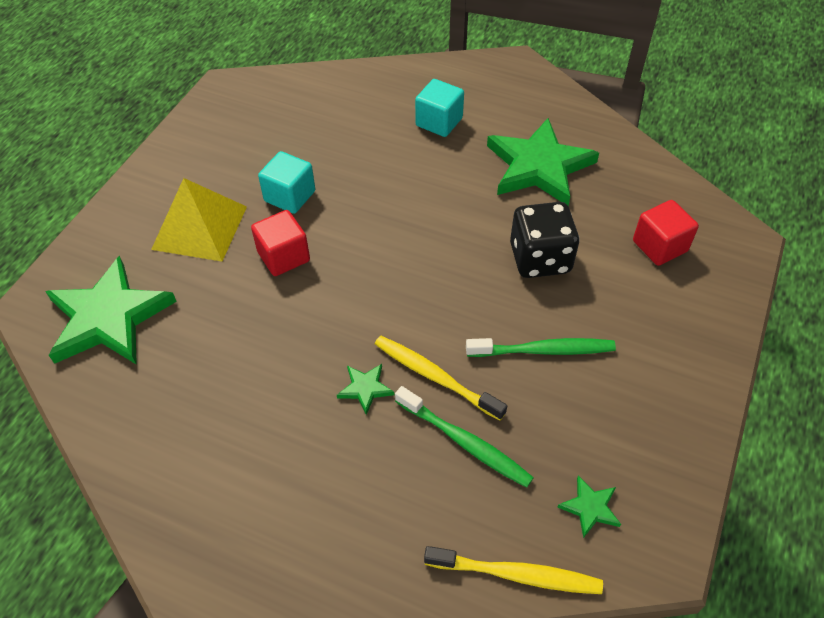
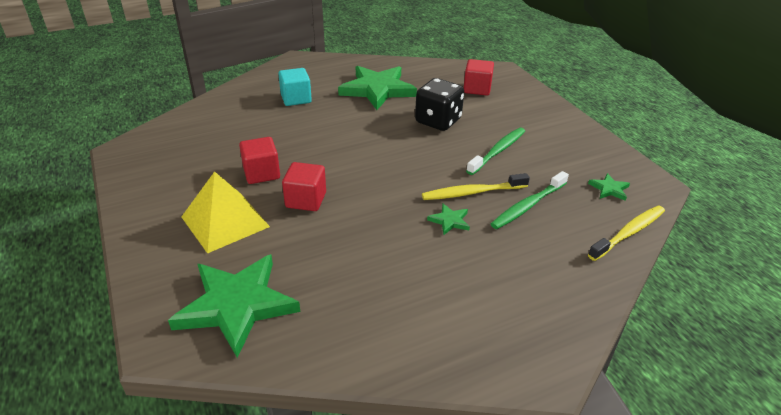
camera: 50 degrees left, 15 degrees down
turquoise cube [258,151,315,214] -> red cube [239,137,280,184]
green toothbrush [395,386,534,488] -> green toothbrush turned 150 degrees clockwise [491,171,569,229]

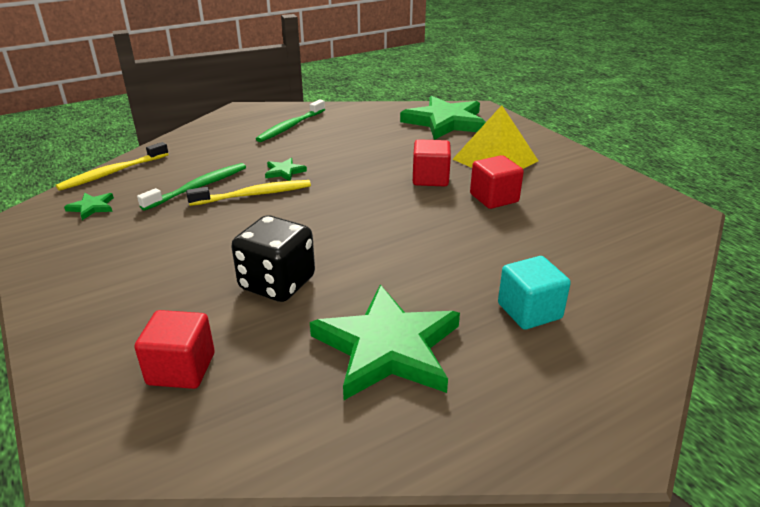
camera: 175 degrees right, 5 degrees down
green toothbrush [466,128,525,175] -> green toothbrush moved to [256,99,325,142]

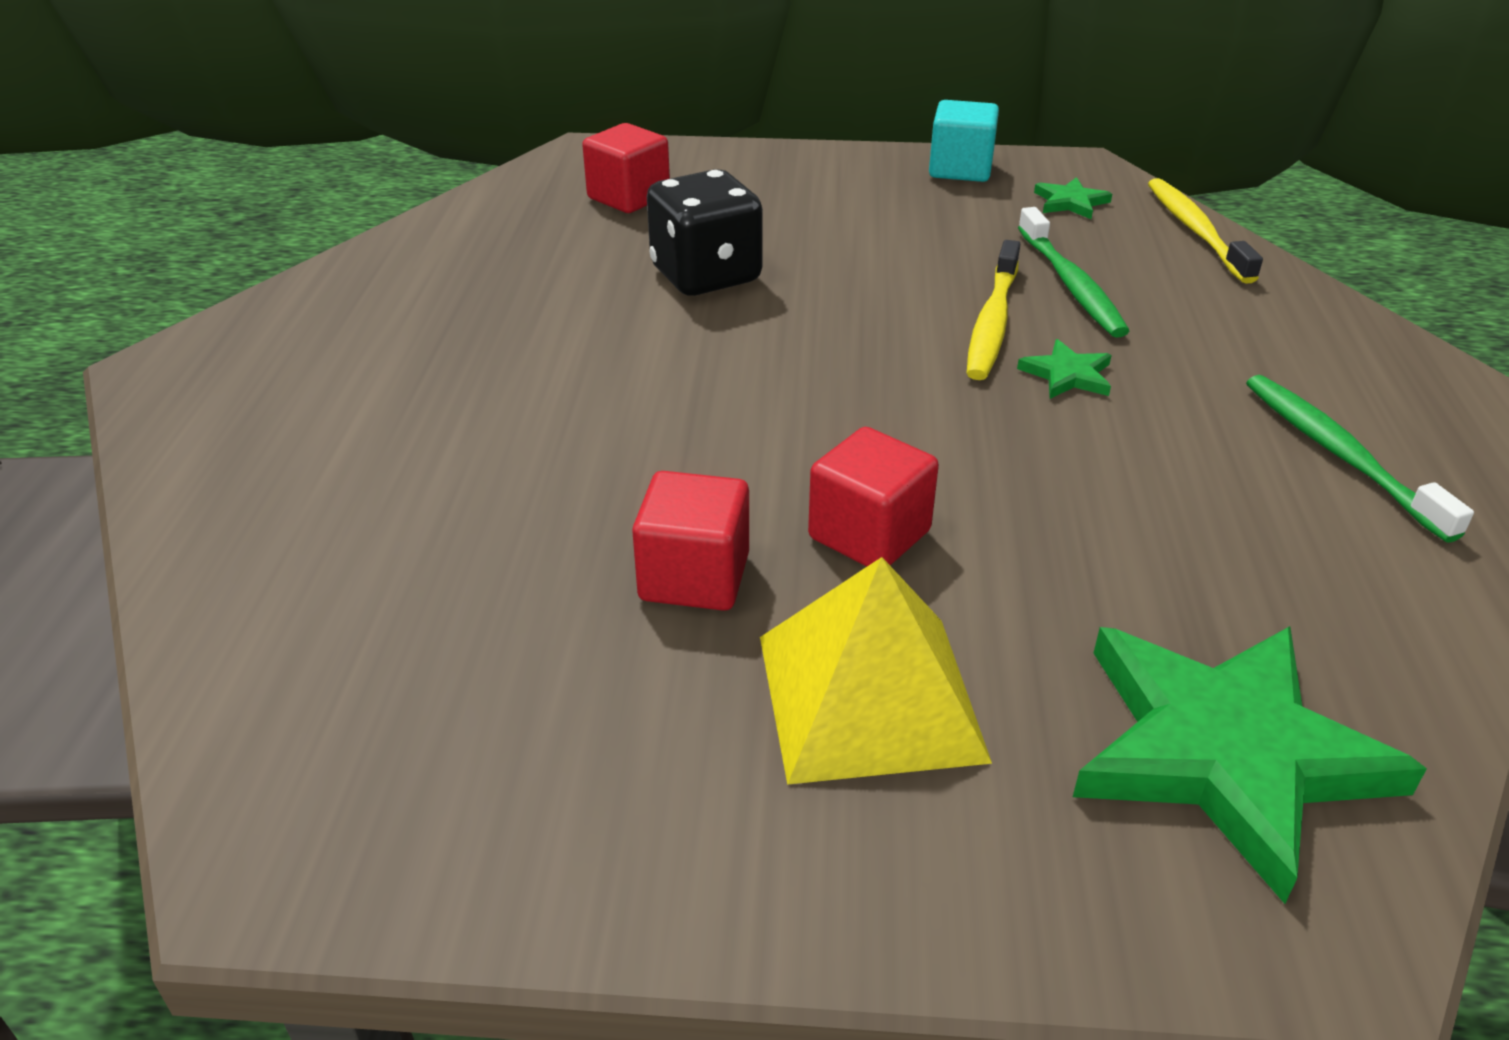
camera: 125 degrees right, 5 degrees up
green star [310,285,460,400] -> none
turquoise cube [498,256,571,330] -> turquoise cube moved to [929,100,999,182]

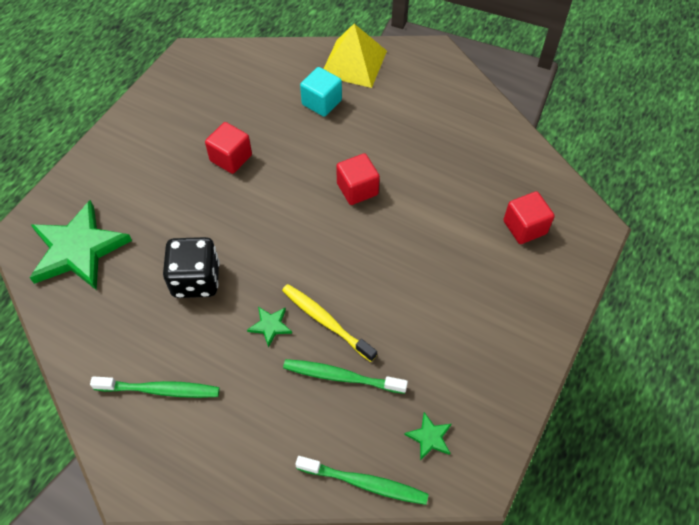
camera: 115 degrees right, 20 degrees up
black dice [647,169,763,296] -> black dice moved to [163,237,220,298]
yellow pyramid [760,557,992,785] -> yellow pyramid moved to [324,24,387,88]
red cube [808,427,939,567] -> red cube moved to [336,153,380,205]
turquoise cube [929,100,999,182] -> turquoise cube moved to [300,67,342,117]
yellow toothbrush [1148,178,1263,284] -> green toothbrush [295,456,429,505]

